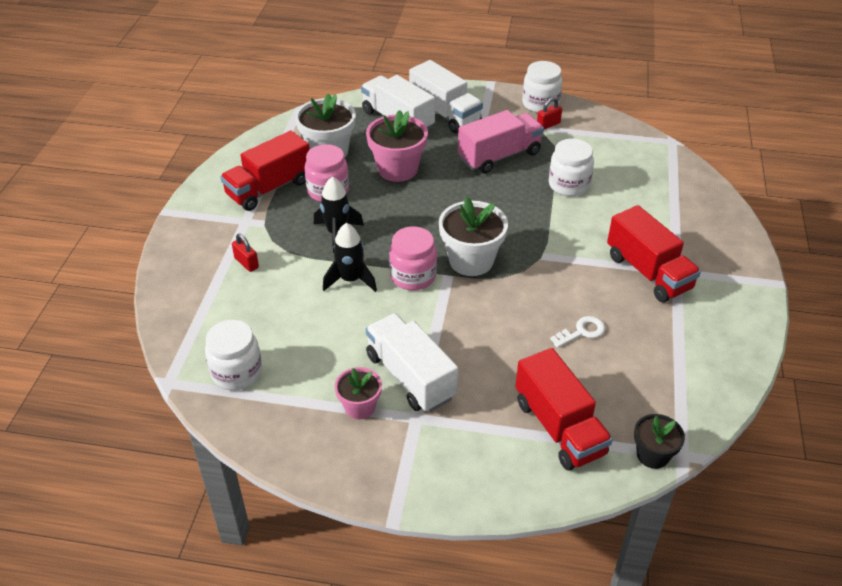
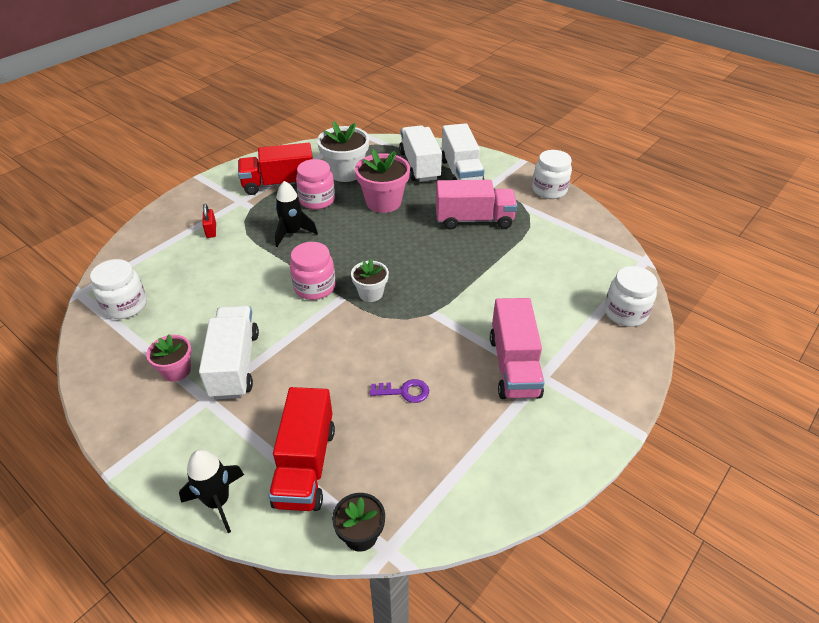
camera: 30 degrees right, 0 degrees up
black rocket [323,223,377,292] -> black rocket moved to [179,450,244,533]
white flower pot [439,197,508,276] -> white flower pot [351,259,389,302], size x0.59
red padlock [537,97,562,130] -> none
white jar [549,139,594,196] -> white jar moved to [604,266,658,327]
white key [550,316,605,348] -> purple key [370,379,429,403]
red truck [607,205,701,303] -> pink truck [490,298,545,399]

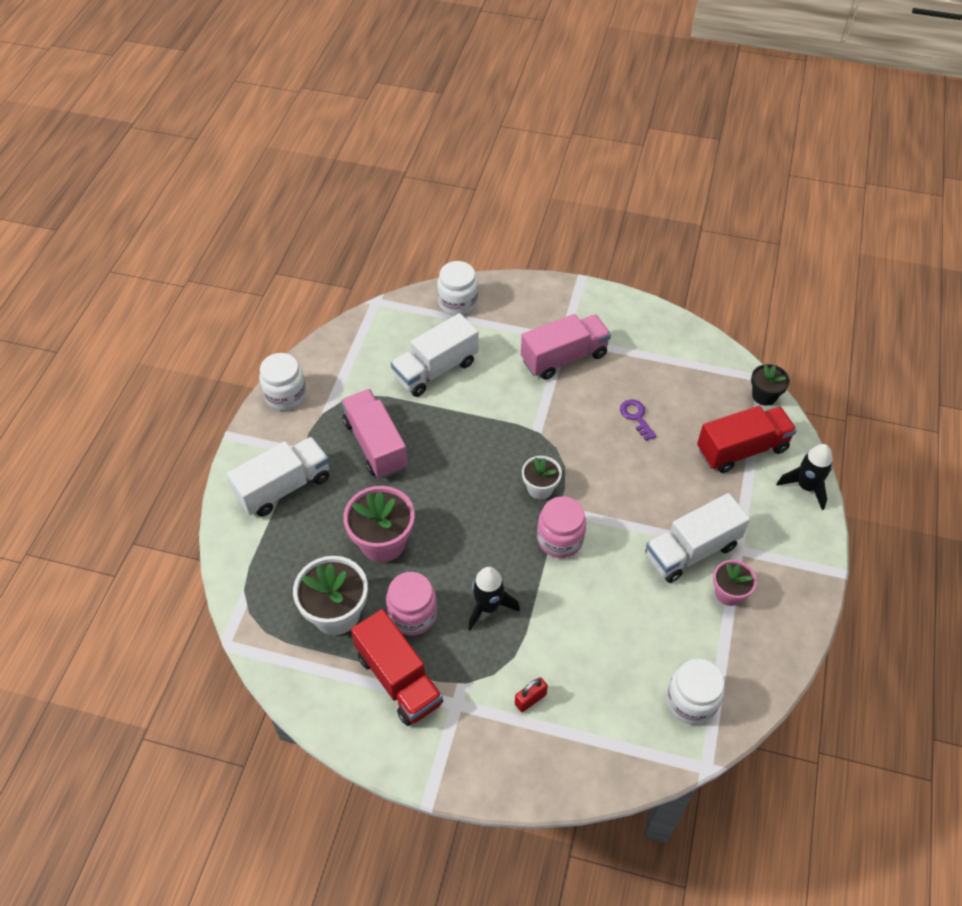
camera: 115 degrees left, 10 degrees up
white truck [399,125,442,182] -> white truck moved to [391,313,478,397]

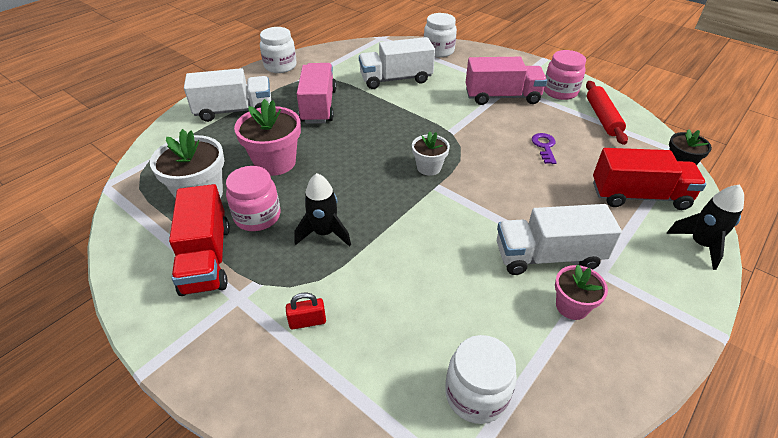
camera: 25 degrees right, 10 degrees down
pink jar [537,496,586,558] -> pink jar moved to [544,50,586,100]
none -> red rolling pin [586,81,628,145]

